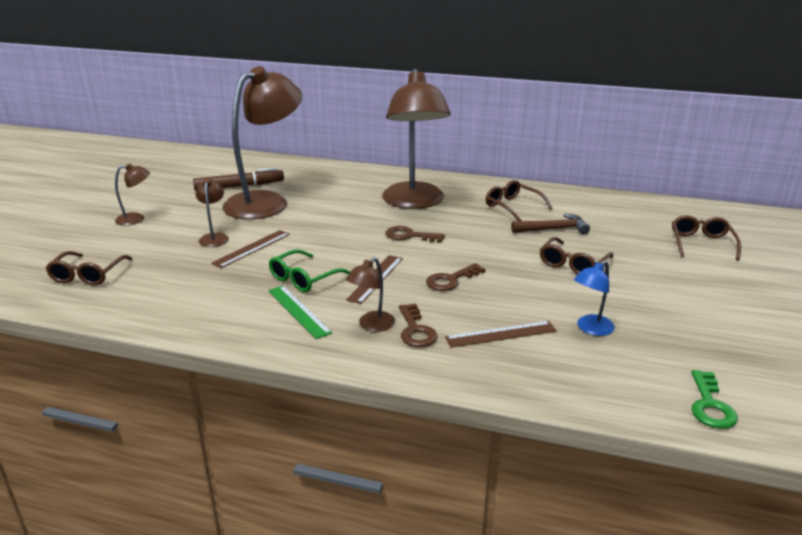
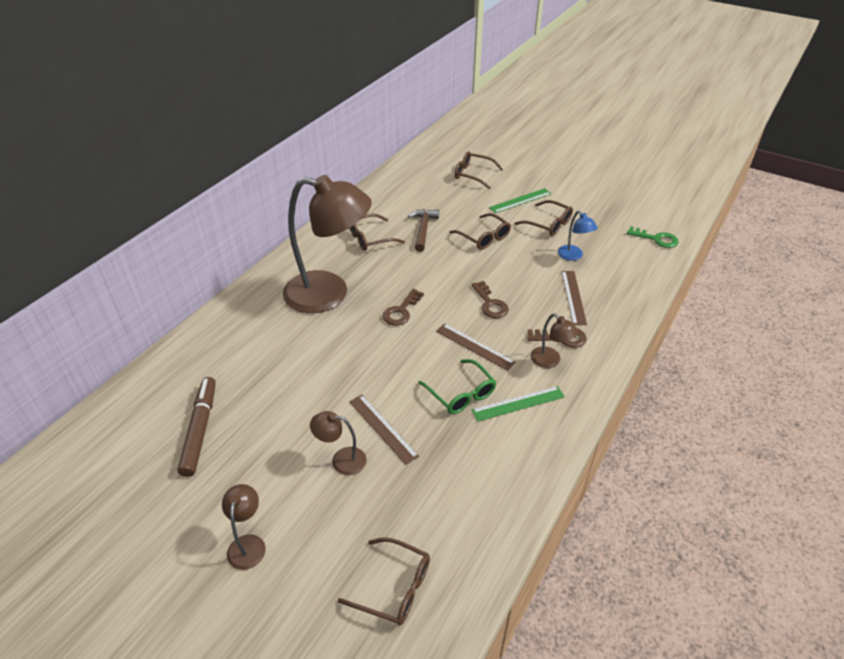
camera: 75 degrees left, 15 degrees up
brown lamp [222,66,302,219] -> none
none -> green ruler [489,188,552,213]
none -> brown glasses [514,200,573,236]

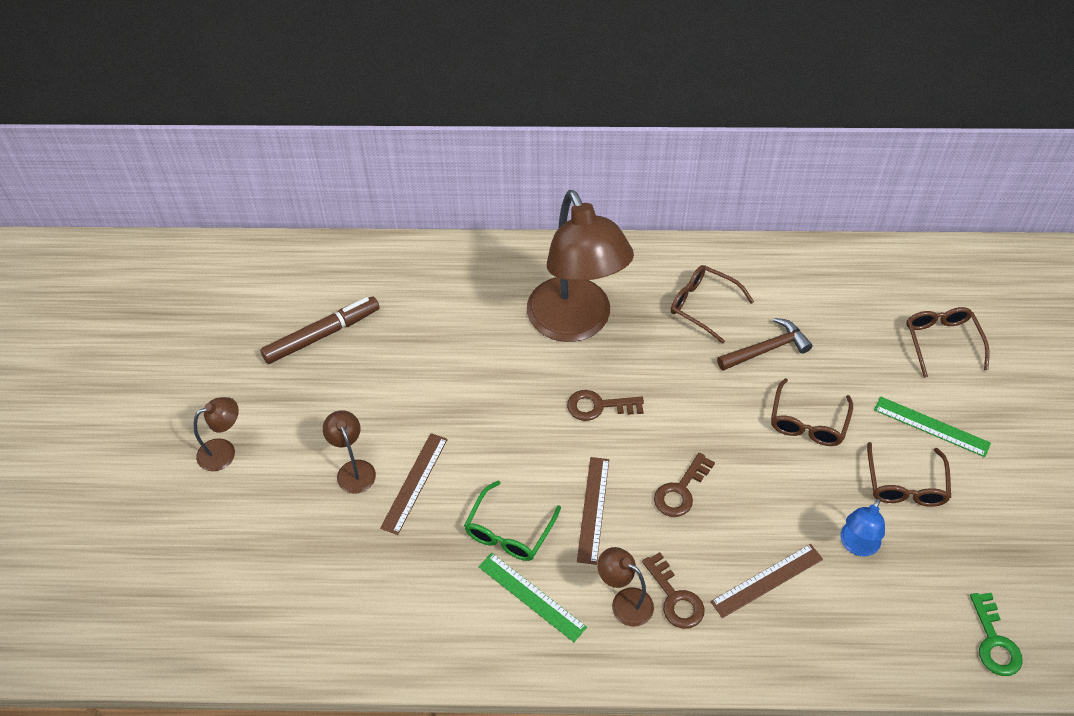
camera: 60 degrees right, 10 degrees up
brown glasses [338,537,430,625] -> none
brown lamp [531,313,579,368] -> brown lamp turned 105 degrees clockwise [597,547,654,627]

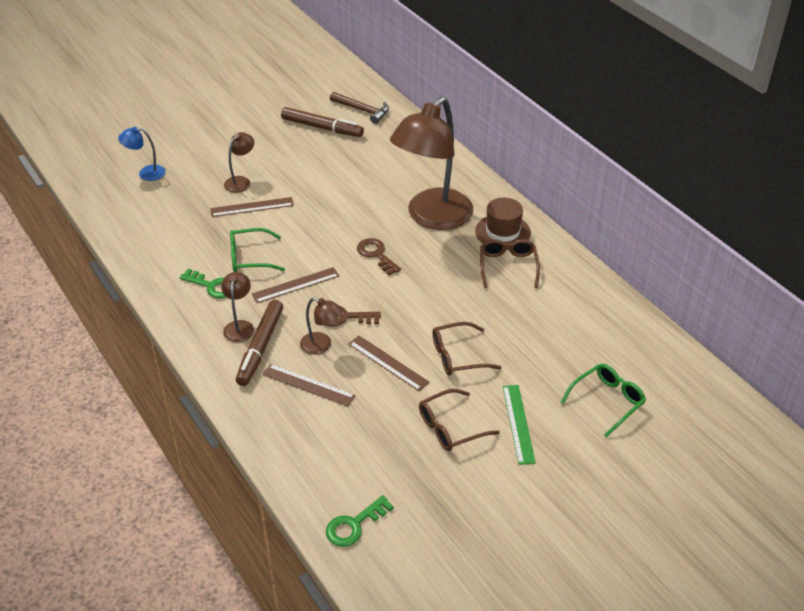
camera: 55 degrees right, 10 degrees down
brown lamp [194,397,239,471] -> brown lamp moved to [300,298,342,355]
green ruler [479,553,587,642] -> green key [180,269,226,298]
brown key [642,552,705,629] -> brown marker [236,300,283,386]
brown hammer [717,318,813,371] -> brown hammer moved to [330,92,389,124]
blue lamp [840,498,885,557] -> blue lamp moved to [118,127,166,181]
brown glasses [906,307,990,378] -> green glasses [560,364,646,437]
none -> brown ruler [349,336,430,391]
none -> brown hat [475,198,531,250]

